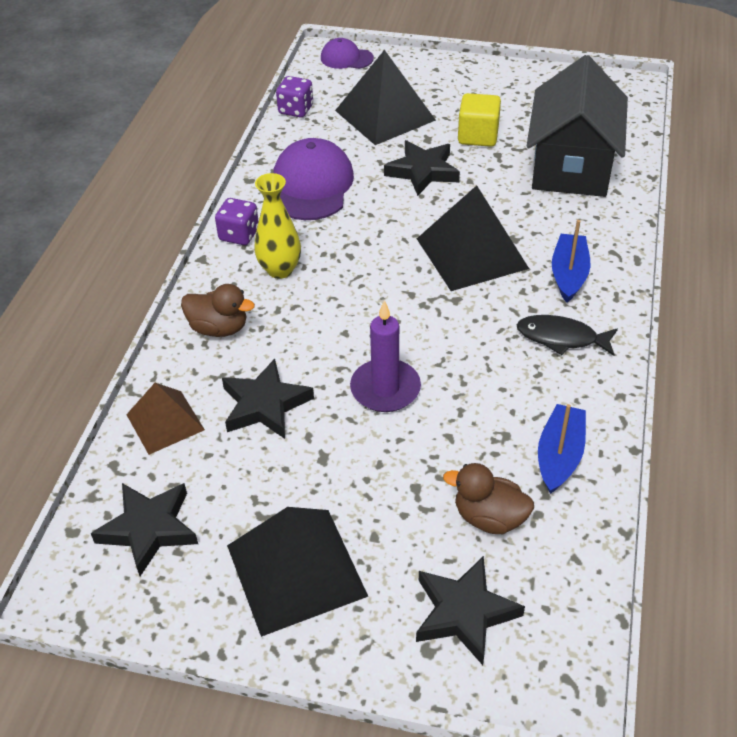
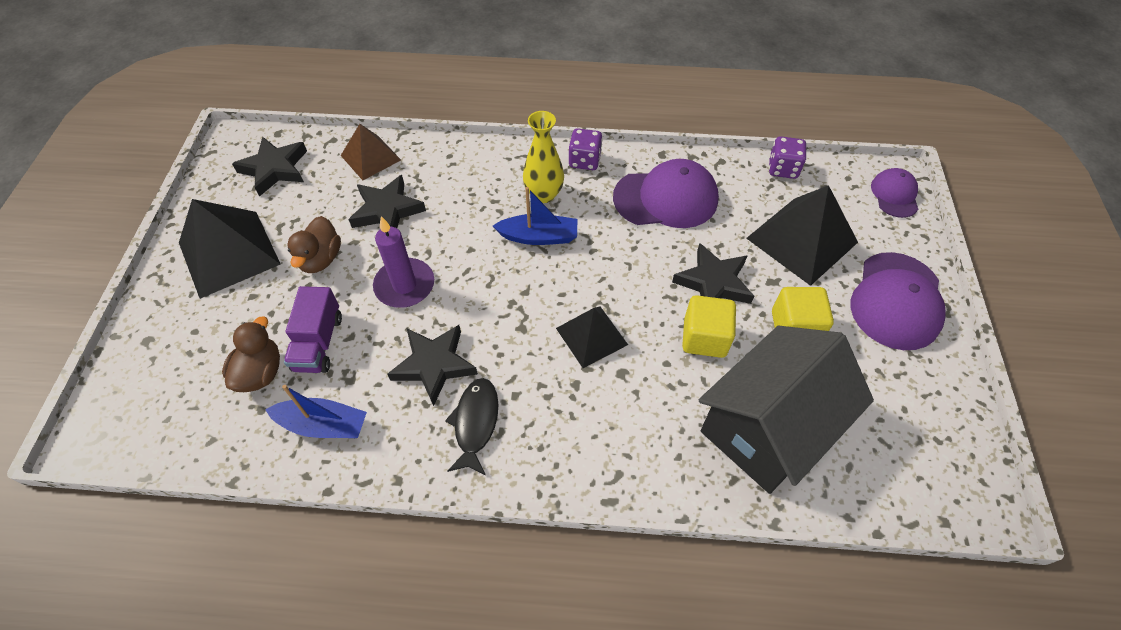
camera: 80 degrees right, 10 degrees up
brown duck [181,284,255,337] -> brown duck moved to [287,216,341,273]
black star [416,556,525,665] -> black star moved to [387,325,478,406]
black pyramid [417,185,529,291] -> black pyramid [556,307,628,368], size x0.61
black house [527,55,628,197] -> black house turned 45 degrees counterclockwise [699,326,874,494]
blue boat [552,220,590,303] -> blue boat moved to [493,187,577,245]
none -> purple truck [284,286,342,373]
none -> yellow cube [682,295,736,358]
none -> purple cap [851,252,946,350]

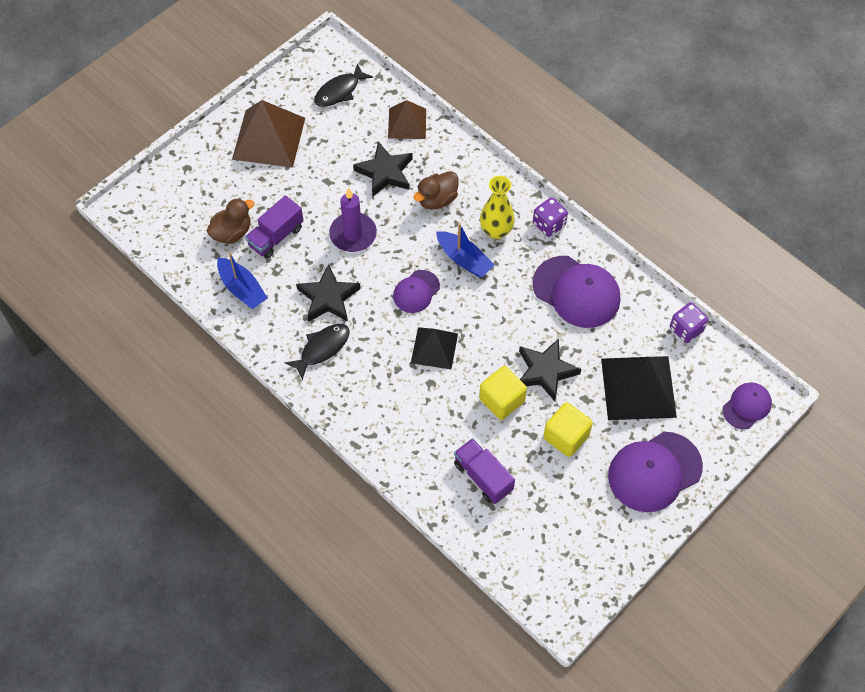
camera: 40 degrees right, 5 degrees up
black pyramid [179,199,281,299] -> brown pyramid [232,100,305,168]
black star [232,137,307,197] -> black fish [314,63,373,107]
brown duck [287,216,341,273] -> brown duck moved to [413,171,459,210]
black house [699,326,874,494] -> purple truck [454,438,515,504]
none -> purple cap [393,270,440,313]

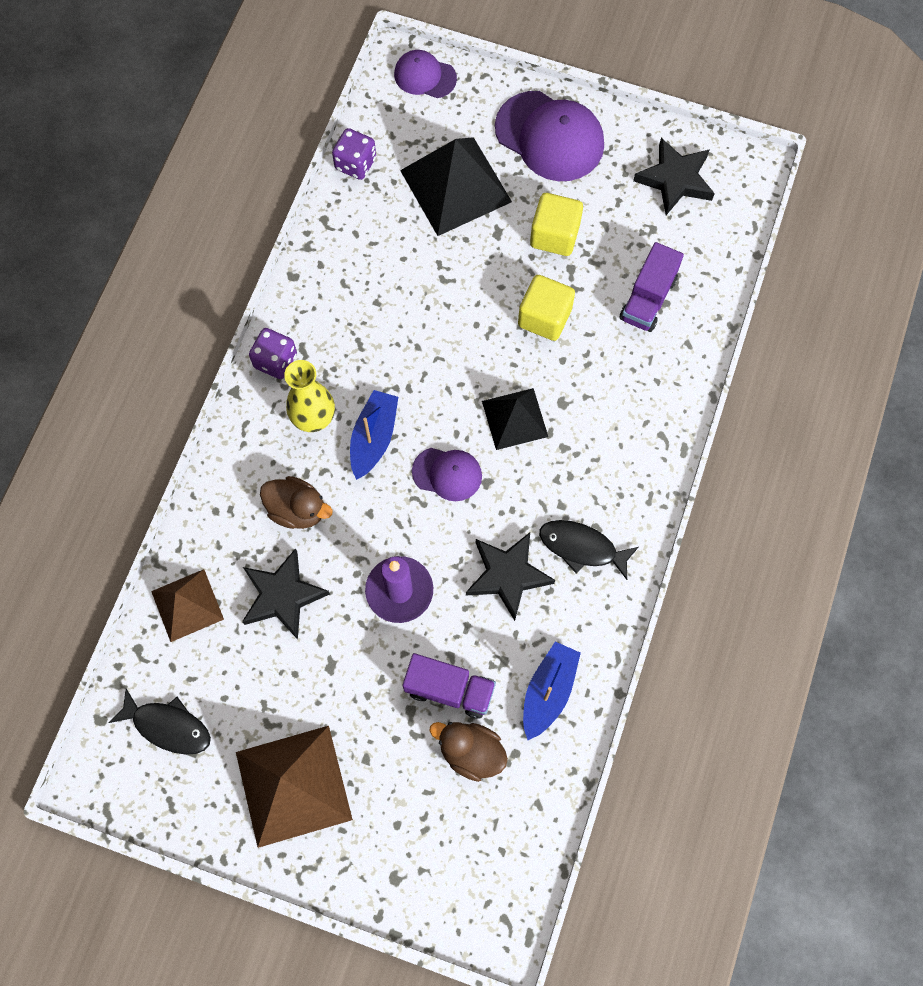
camera: 115 degrees left, 10 degrees up
black star [519,338,581,401] -> black star moved to [633,138,715,215]
purple cap [533,256,620,328] -> none

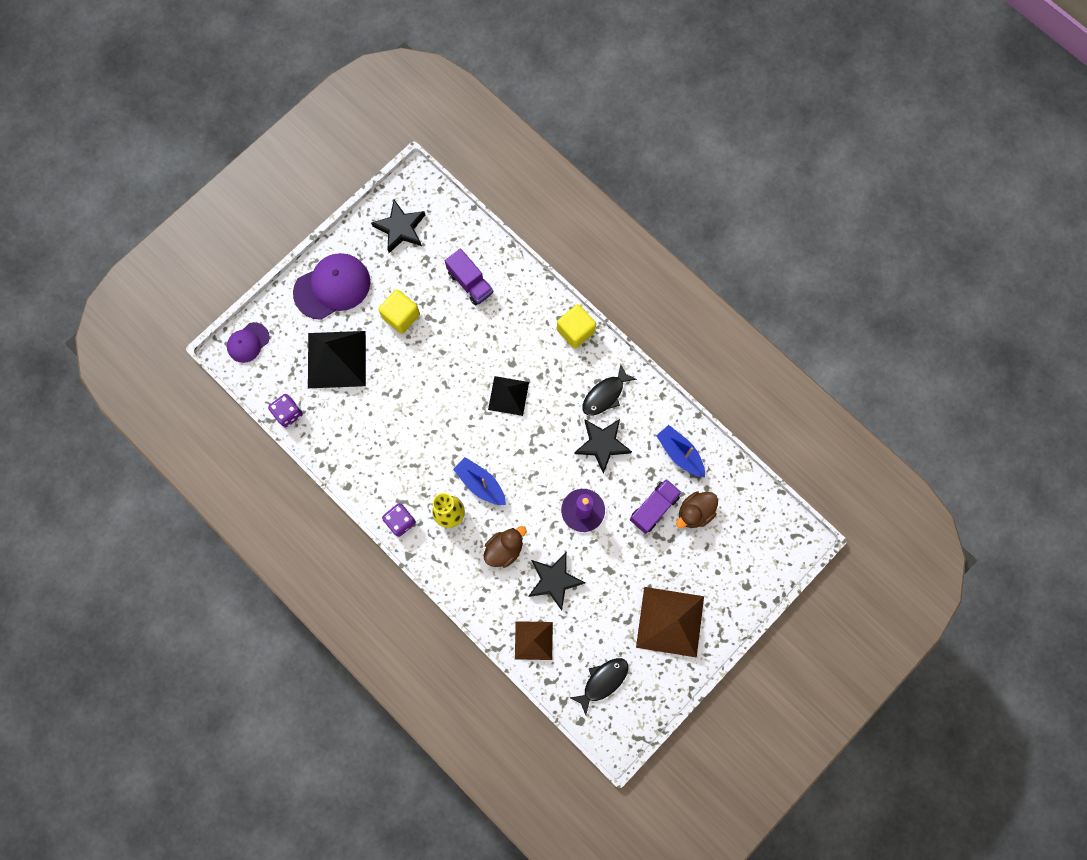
camera: 65 degrees left, 5 degrees up
purple cap [412,448,482,501] -> none
yellow cube [518,275,575,341] -> yellow cube moved to [557,304,596,348]

